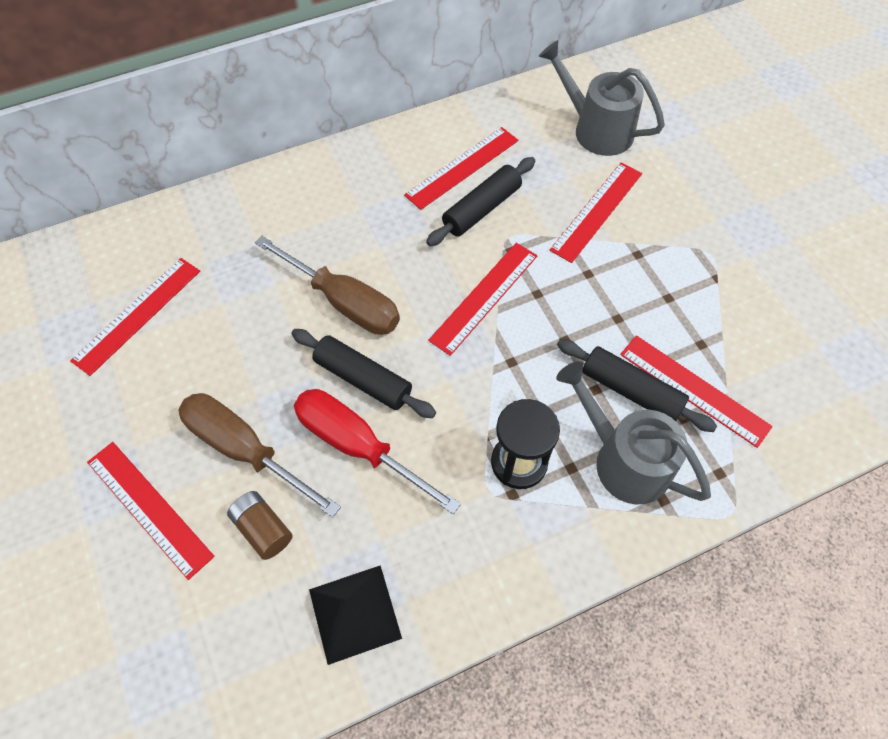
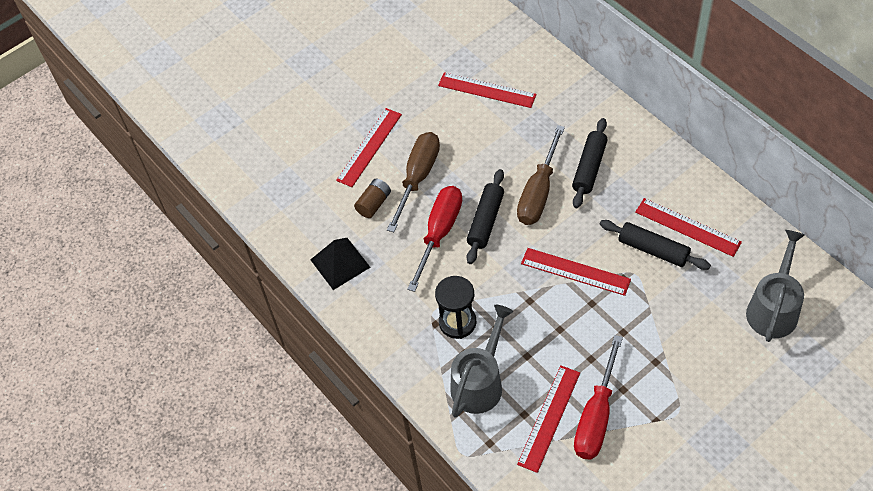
camera: 80 degrees right, 5 degrees down
red ruler [550,163,642,263] -> none
black rolling pin [557,339,717,432] -> black rolling pin moved to [572,118,608,208]
none -> red screwdriver [574,335,623,460]

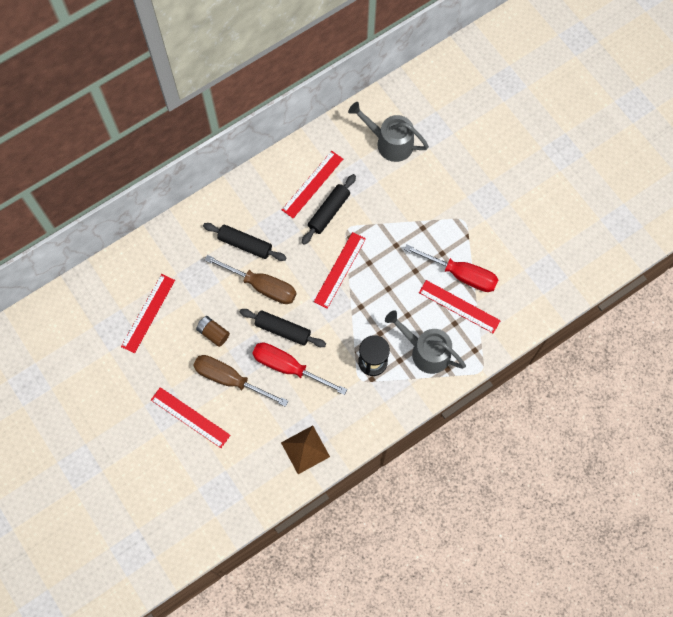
camera: 90 degrees left, 15 degrees up
black pyramid [310,238,371,290] -> brown pyramid [281,426,330,474]
brown battery [354,179,391,218] -> brown battery moved to [196,316,230,347]

